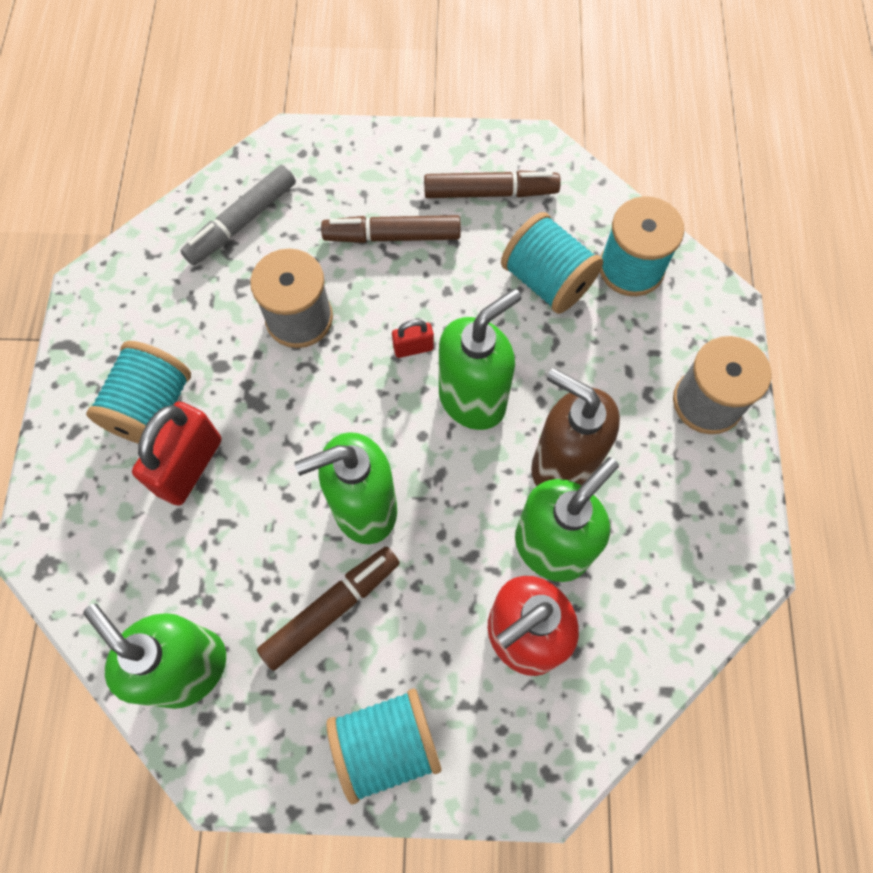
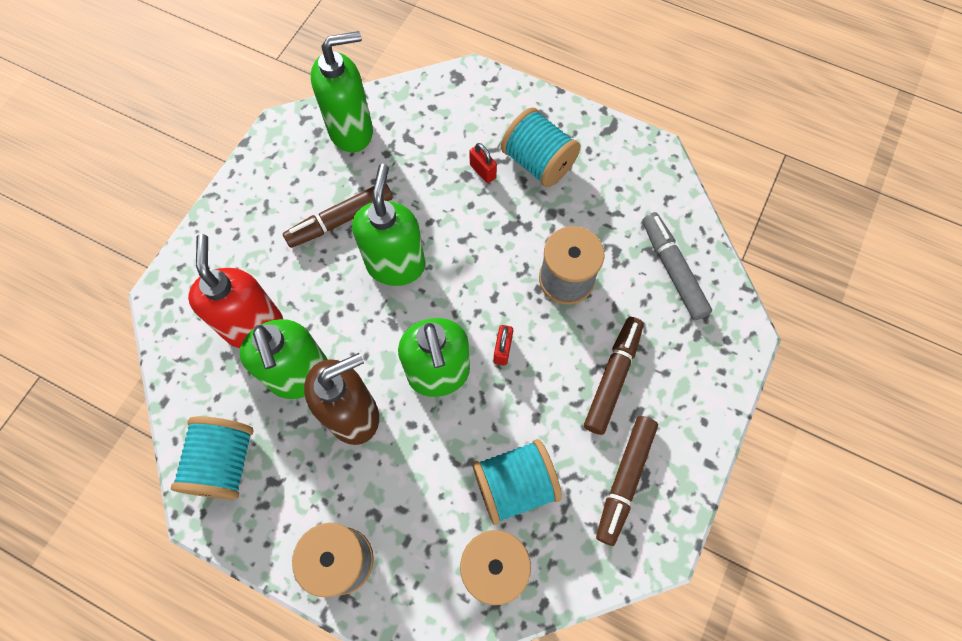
camera: 115 degrees right, 0 degrees up
red padlock [132,401,222,506] -> red padlock [469,143,497,183], size x0.50
brown marker [257,547,400,671] -> brown marker turned 75 degrees clockwise [283,184,393,248]
turquoise spool [326,689,441,804] -> turquoise spool moved to [171,416,253,499]

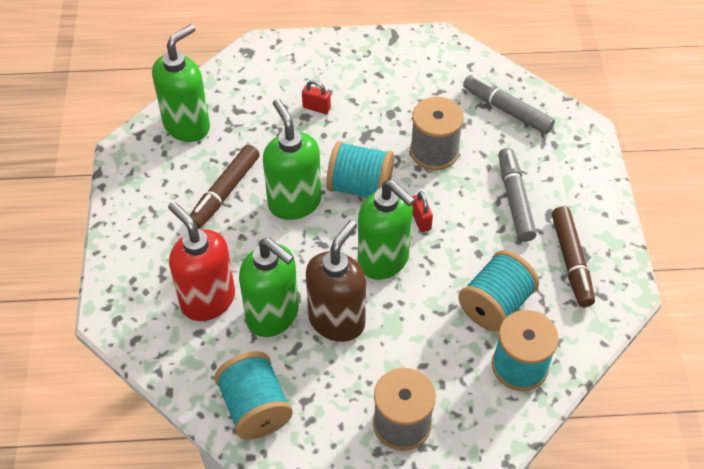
camera: 30 degrees left, 15 degrees down
turquoise spool [501,108,581,187] -> turquoise spool moved to [326,141,394,198]
brown marker [584,317,644,435] -> grey marker [499,148,537,242]

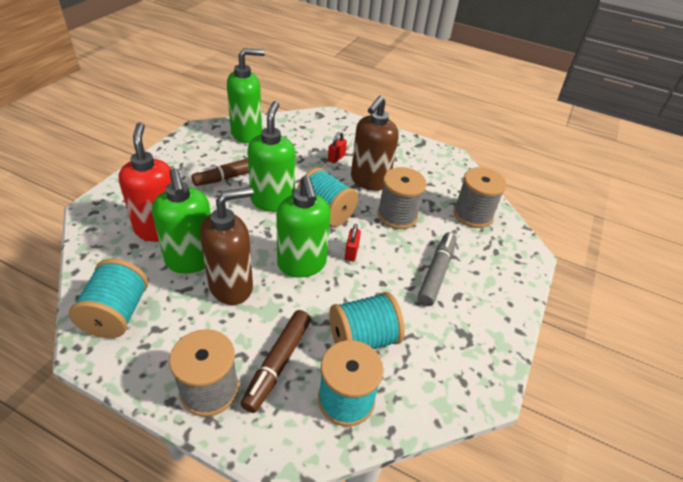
camera: 25 degrees right, 10 degrees down
red padlock [302,80,331,114] -> red padlock turned 75 degrees clockwise [328,132,347,163]
grey marker [463,75,555,134] -> grey spool [453,167,507,228]
brown marker [552,206,595,307] -> brown marker moved to [241,310,311,413]
none -> brown soap dispenser [351,96,399,191]

